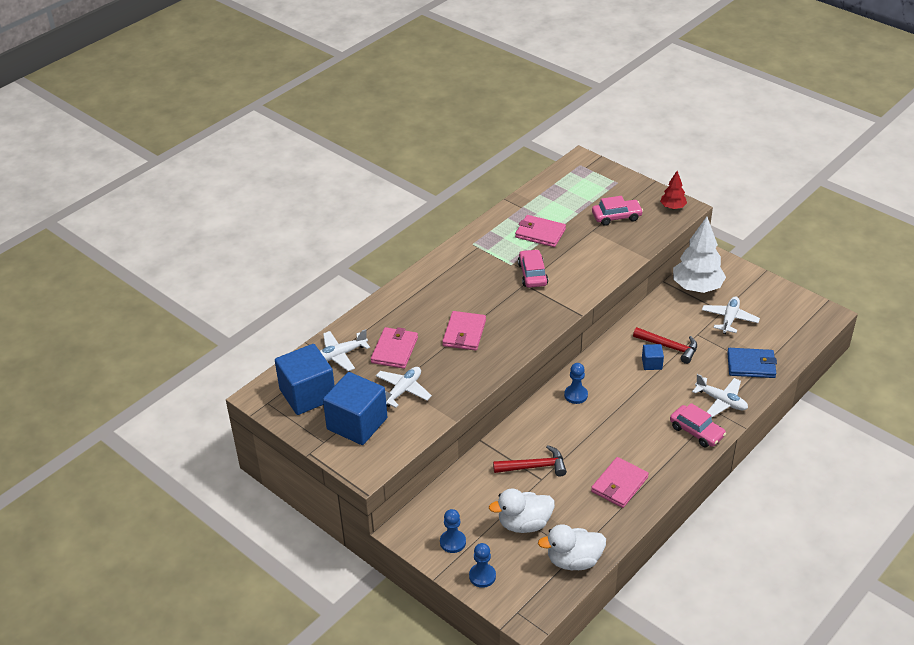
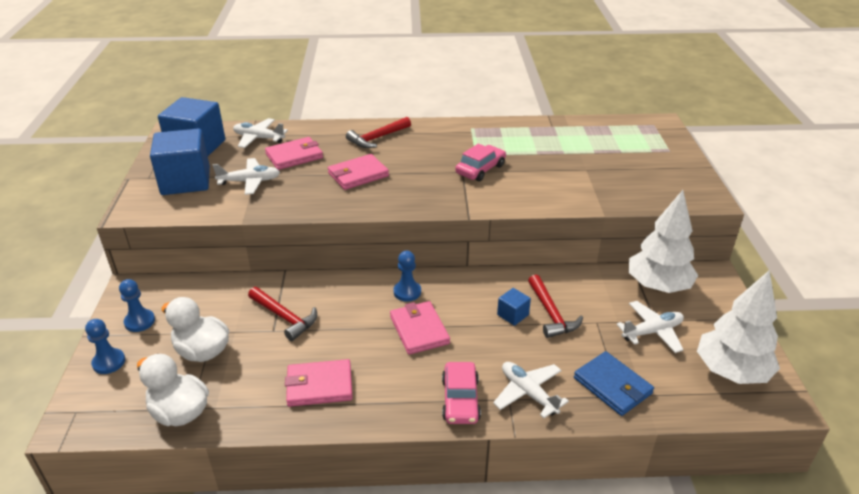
camera: 45 degrees right, 5 degrees down
pink wallet [515,215,566,247] -> pink wallet moved to [390,301,450,355]
pink car [592,196,643,226] -> none
red tree [660,171,687,209] -> none
white plane [692,374,748,417] -> white plane turned 150 degrees clockwise [493,362,569,418]
none -> red hammer [346,117,411,148]
none -> white tree [697,270,780,384]

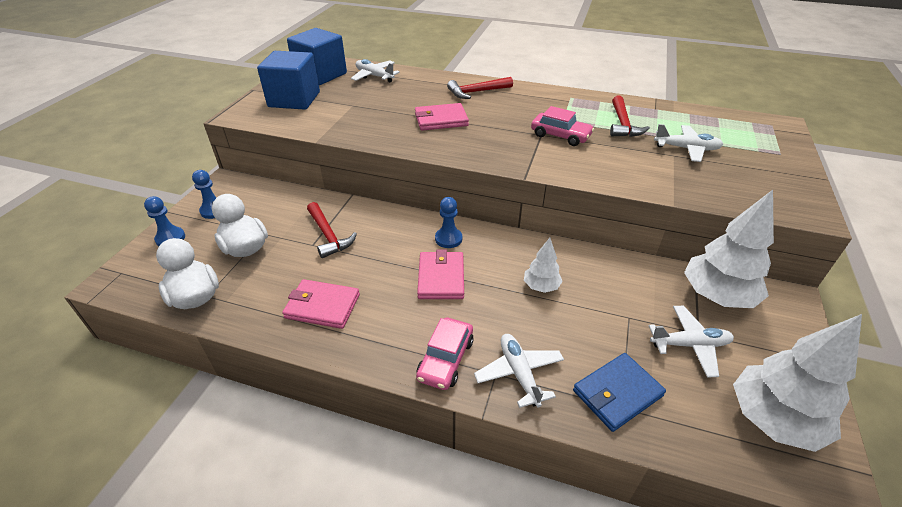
camera: 20 degrees right, 5 degrees up
white plane [213,158,280,195] -> white plane moved to [654,124,723,162]
pink wallet [265,137,323,170] -> none
pink car [455,144,506,181] -> pink car turned 60 degrees clockwise [531,106,594,146]
blue cube [497,288,531,326] -> white tree [524,238,563,293]
red hammer [528,274,583,338] -> red hammer moved to [610,96,650,137]
blue wallet [574,351,654,416] -> blue wallet turned 75 degrees clockwise [573,353,666,432]

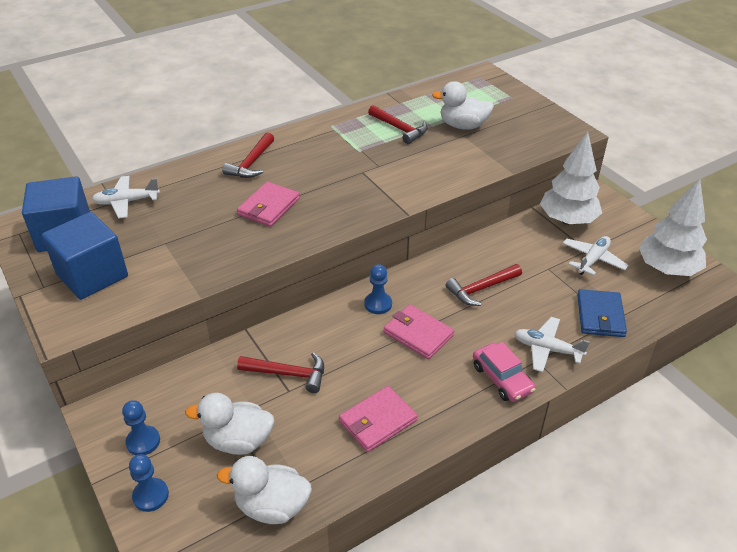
camera: 50 degrees left, 0 degrees up
white tree [524,238,563,293] -> red hammer [446,264,522,306]
pink car [531,106,594,146] -> none
white plane [654,124,723,162] -> white duck [432,81,494,129]

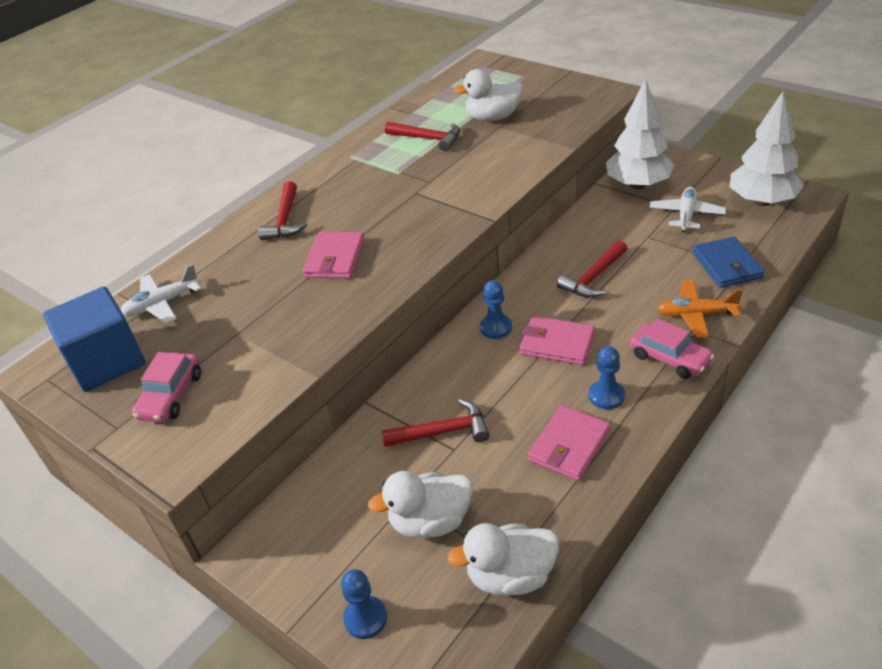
camera: 15 degrees left, 0 degrees up
blue cube [42,212,128,300] -> pink car [132,352,201,422]
blue pawn [122,400,160,455] -> blue pawn moved to [589,346,625,409]
white plane [514,317,590,372] -> orange plane [657,280,743,338]

